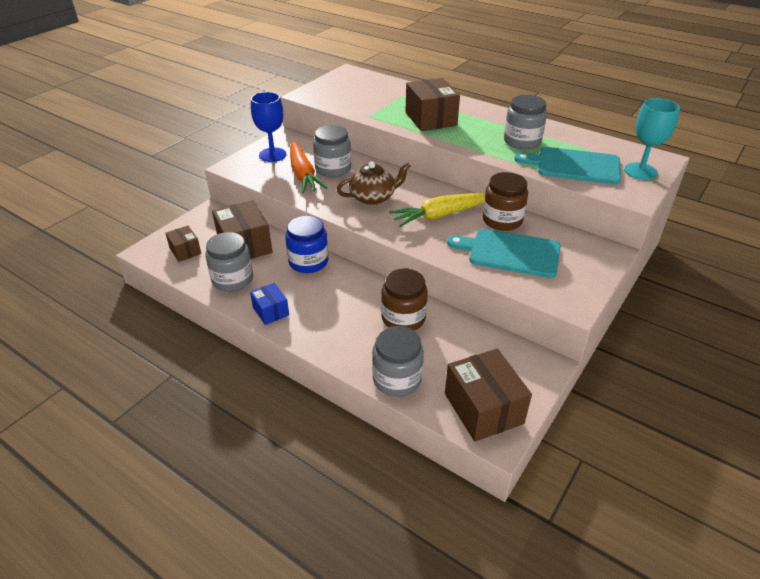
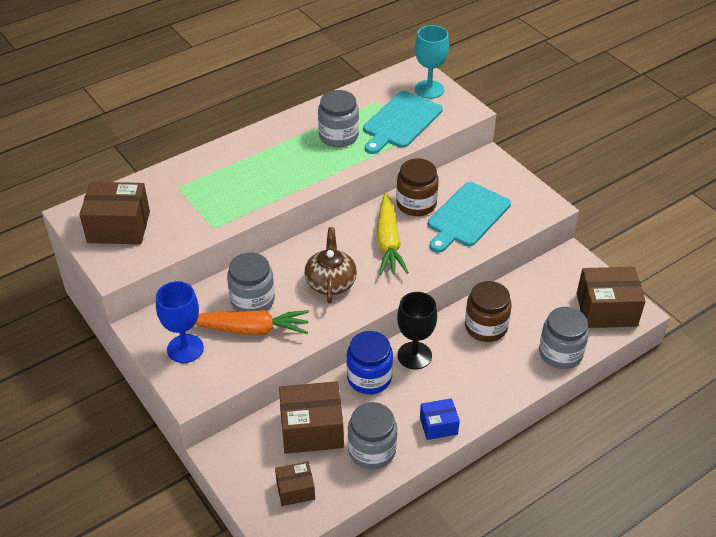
camera: 70 degrees left, 5 degrees up
brown box [405,78,460,131] -> brown box moved to [79,182,150,244]
none -> black goblet [397,292,437,369]

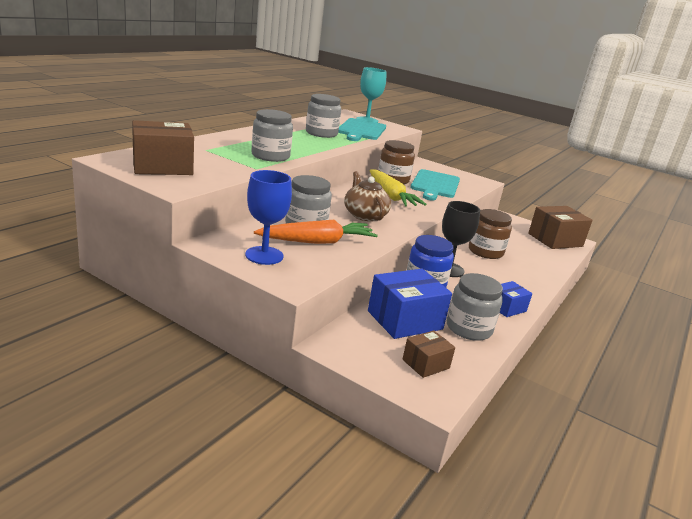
camera: 25 degrees left, 20 degrees down
brown box [279,381,344,454] -> blue box [368,269,452,339]
grey jar [539,307,589,369] -> grey jar moved to [251,109,293,162]

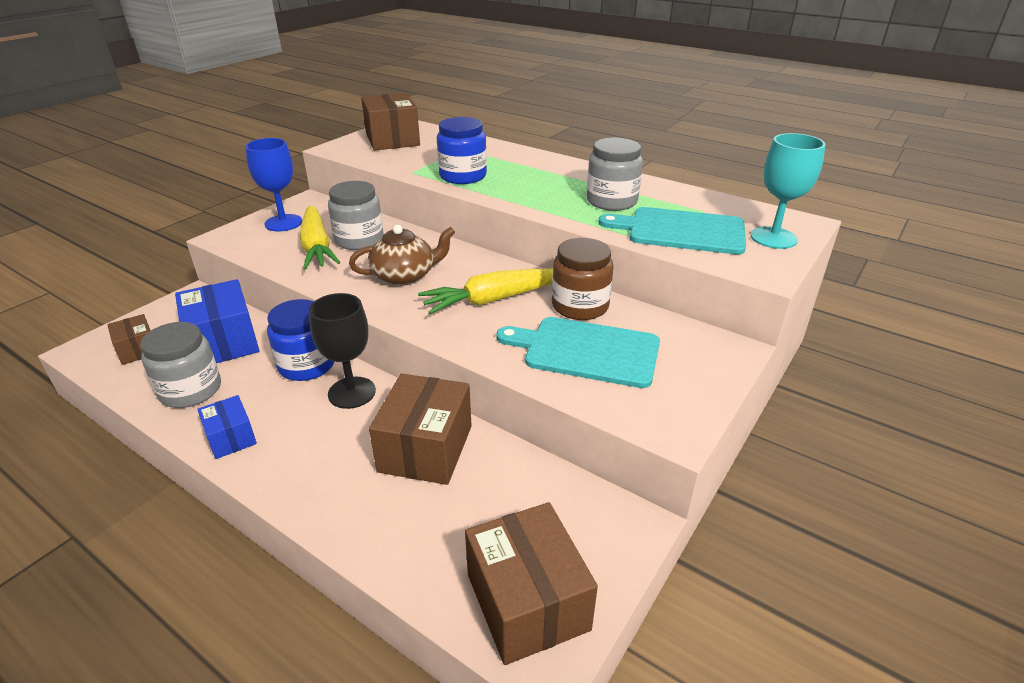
camera: 95 degrees right, 10 degrees up
grey jar [251,109,293,162] -> blue jar [437,117,487,184]
orange carrot [254,220,378,244] -> yellow carrot [299,205,341,270]
brown jar [469,209,512,259] -> brown box [369,374,472,485]

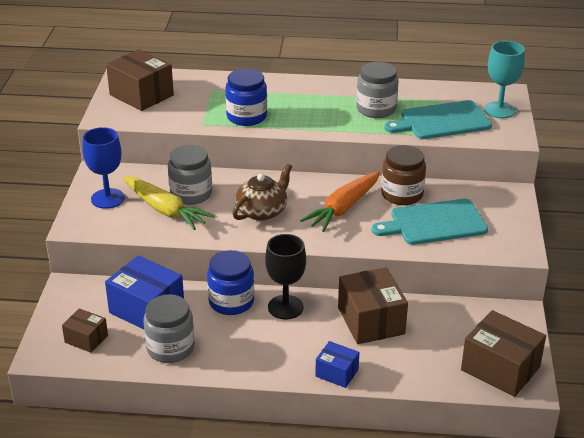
camera: 30 degrees left, 0 degrees up
blue box [197,395,257,459] -> blue box moved to [315,341,360,388]
yellow carrot [418,268,553,314] -> orange carrot [300,171,380,232]

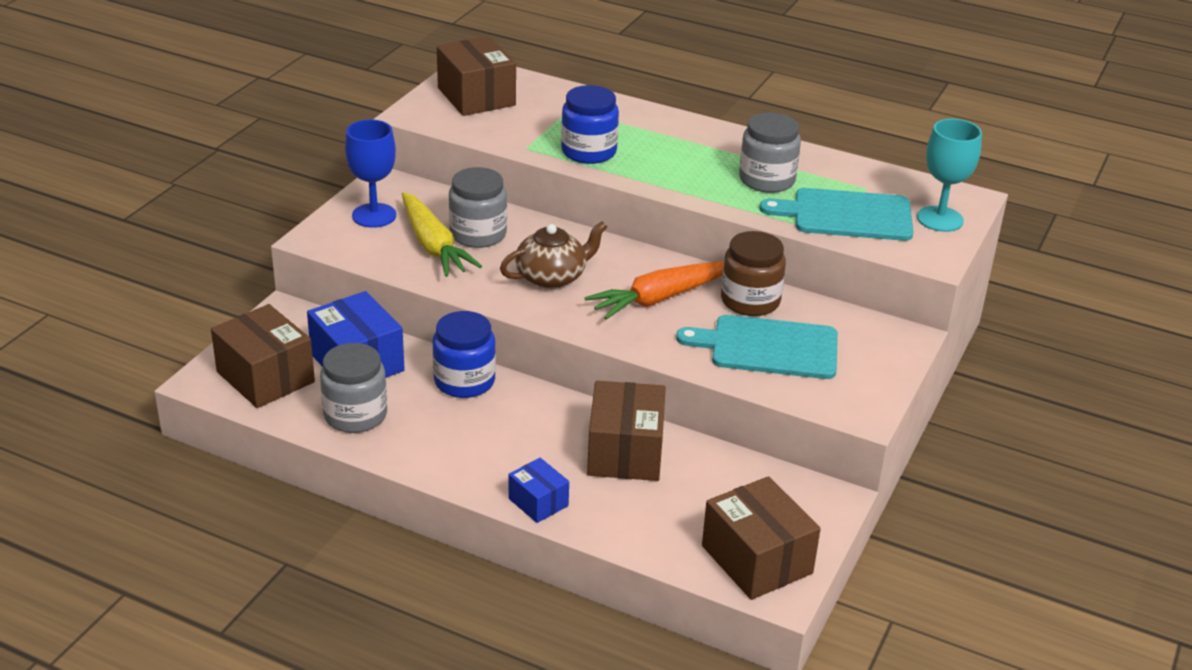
camera: 20 degrees right, 0 degrees up
brown box [62,308,108,353] -> brown box [211,304,315,408], size x1.81
black goblet [265,234,306,319] -> none

